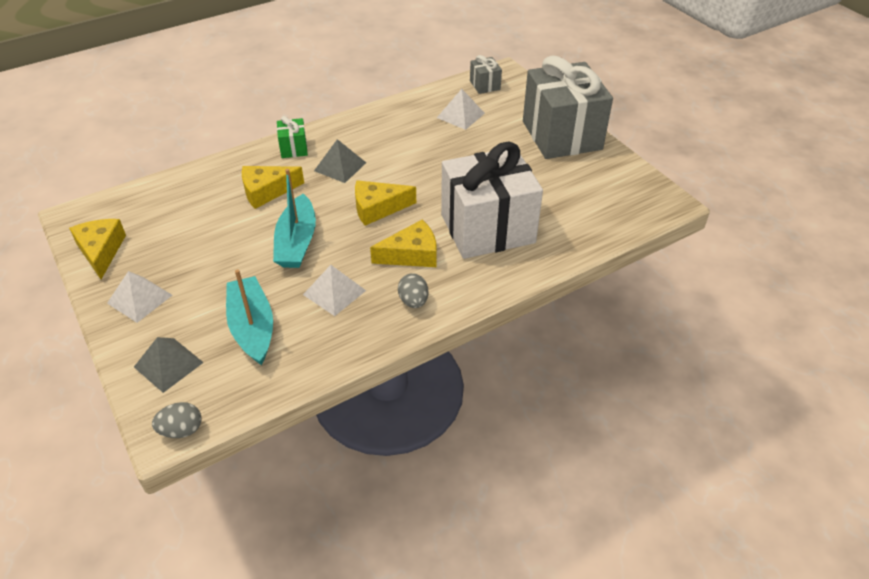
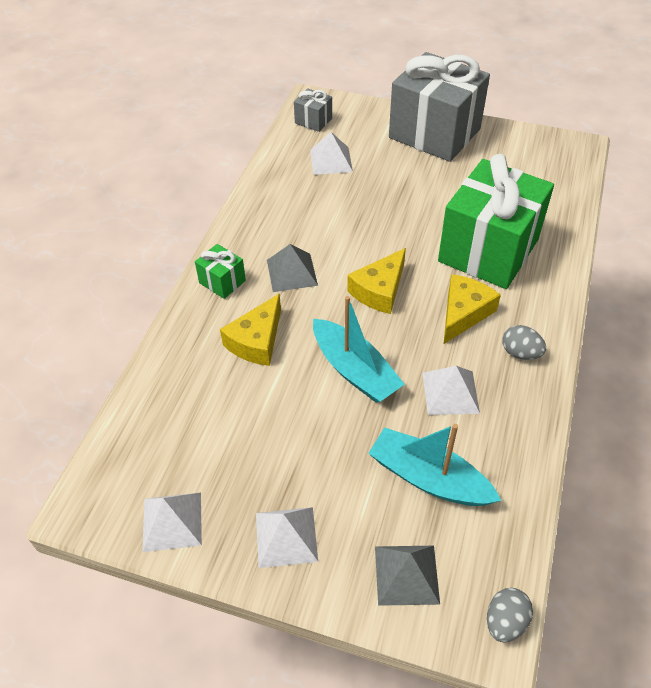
camera: 40 degrees left, 5 degrees up
yellow cheese [69,219,126,279] -> white pyramid [142,493,202,552]
white gift [441,142,543,259] -> green gift [438,154,554,289]

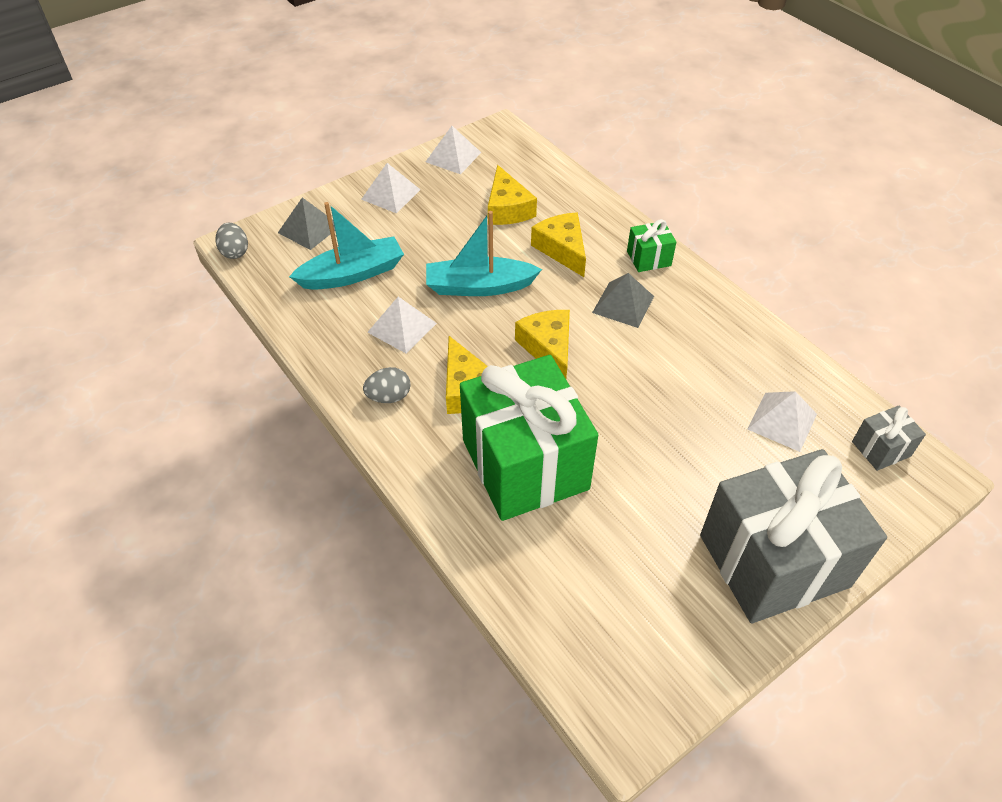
camera: 125 degrees right, 0 degrees up
none -> yellow cheese [488,165,537,225]

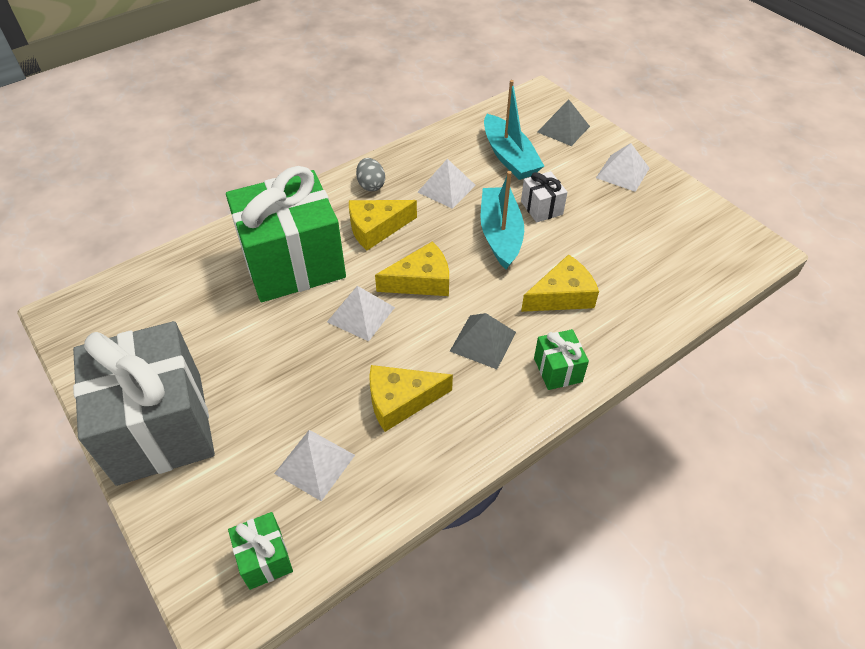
camera: 90 degrees right, 0 degrees up
grey egg [216,223,248,259] -> none
white pyramid [426,126,482,174] -> white pyramid moved to [327,286,395,341]
yellow cheese [488,165,537,225] -> yellow cheese moved to [369,365,453,432]
grey gift [852,406,926,471] -> green gift [228,512,293,590]
none -> white gift [521,171,567,223]

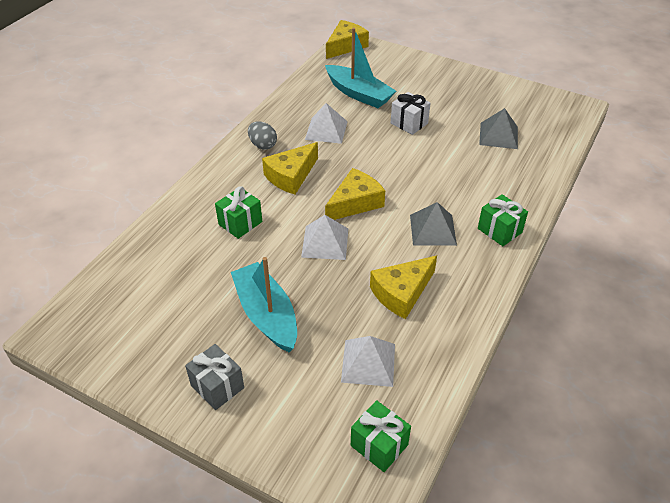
camera: 25 degrees left, 5 degrees down
grey gift [73,321,215,486] -> grey gift [185,344,244,410], size x0.42
green gift [226,166,346,302] -> green gift [215,186,262,239], size x0.42
turquoise boat [480,171,524,270] -> turquoise boat moved to [231,257,297,352]
yellow cheese [521,254,599,312] -> yellow cheese moved to [326,20,369,59]
grey pyramid [537,100,590,146] -> grey pyramid moved to [479,108,518,149]
white pyramid [596,143,649,192] -> none

